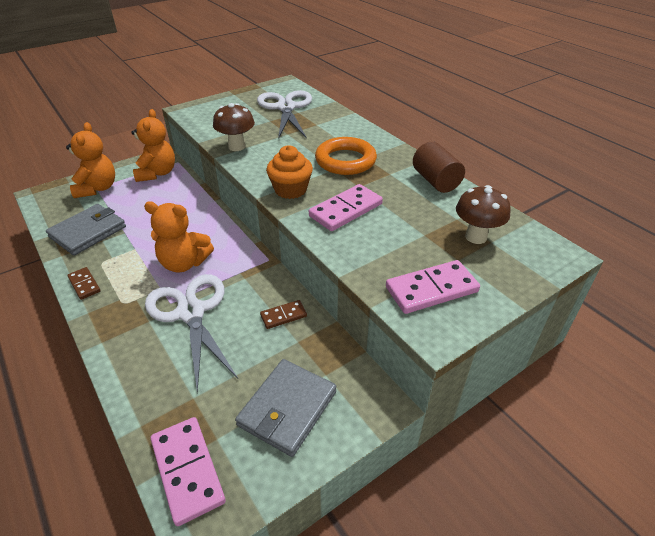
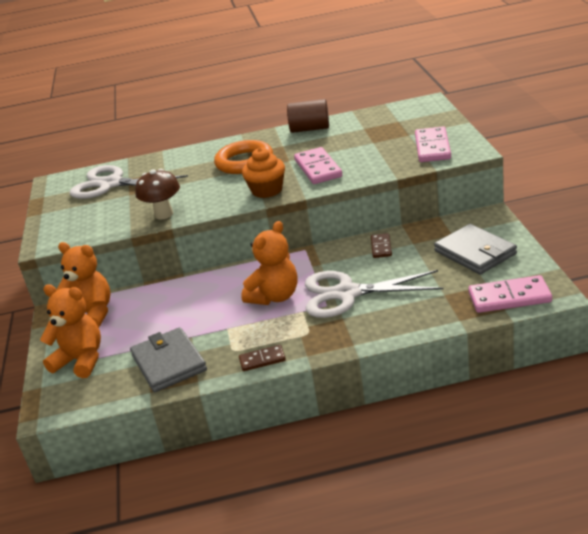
camera: 60 degrees left, 10 degrees down
brown mushroom [456,185,511,244] -> none

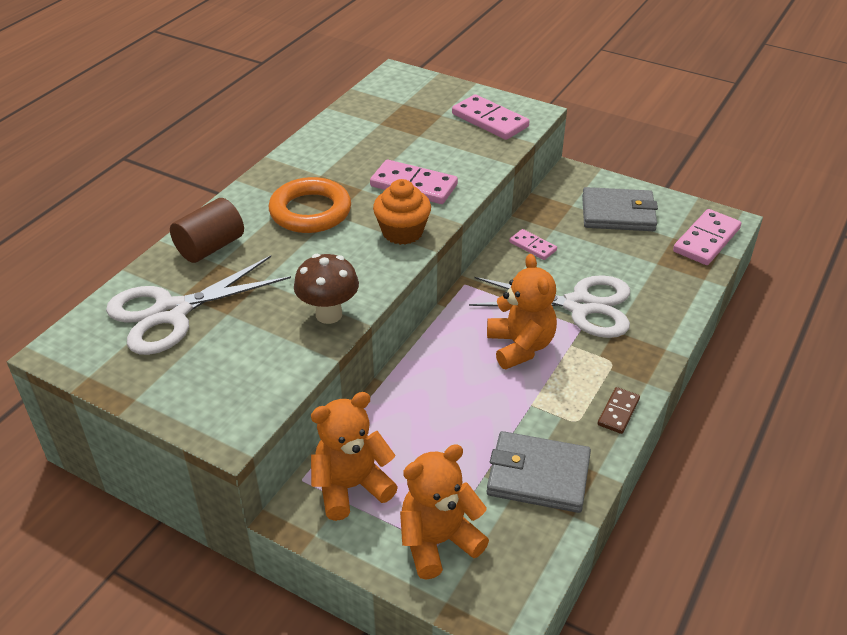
camera: 55 degrees left, 10 degrees up
brown cylinder [287,99,329,133] -> brown cylinder moved to [170,198,244,263]
white scissors [305,270,443,318] -> white scissors turned 120 degrees counterclockwise [469,275,630,338]
brown domino [371,233,392,258] -> pink domino [509,229,557,260]

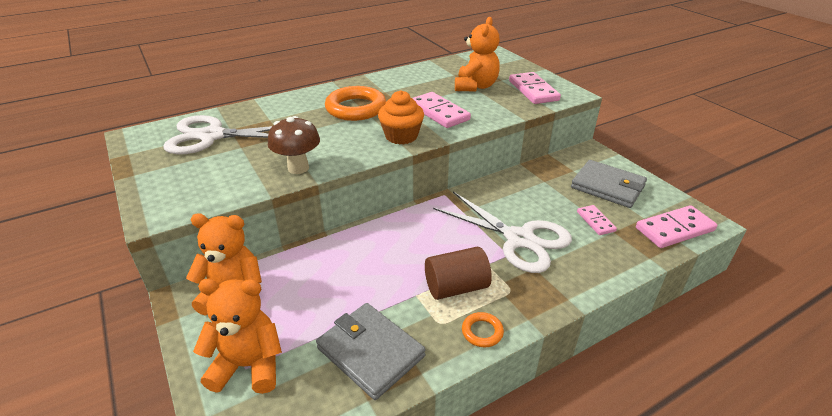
camera: 30 degrees right, 5 degrees down
brown cylinder [170,198,244,263] -> brown cylinder moved to [425,247,492,300]
orange teddy bear [487,254,557,369] -> orange teddy bear moved to [455,17,500,91]
pink domino [509,229,557,260] -> pink domino moved to [577,205,617,235]
brown domino [598,387,640,434] -> orange ring [462,312,504,347]

